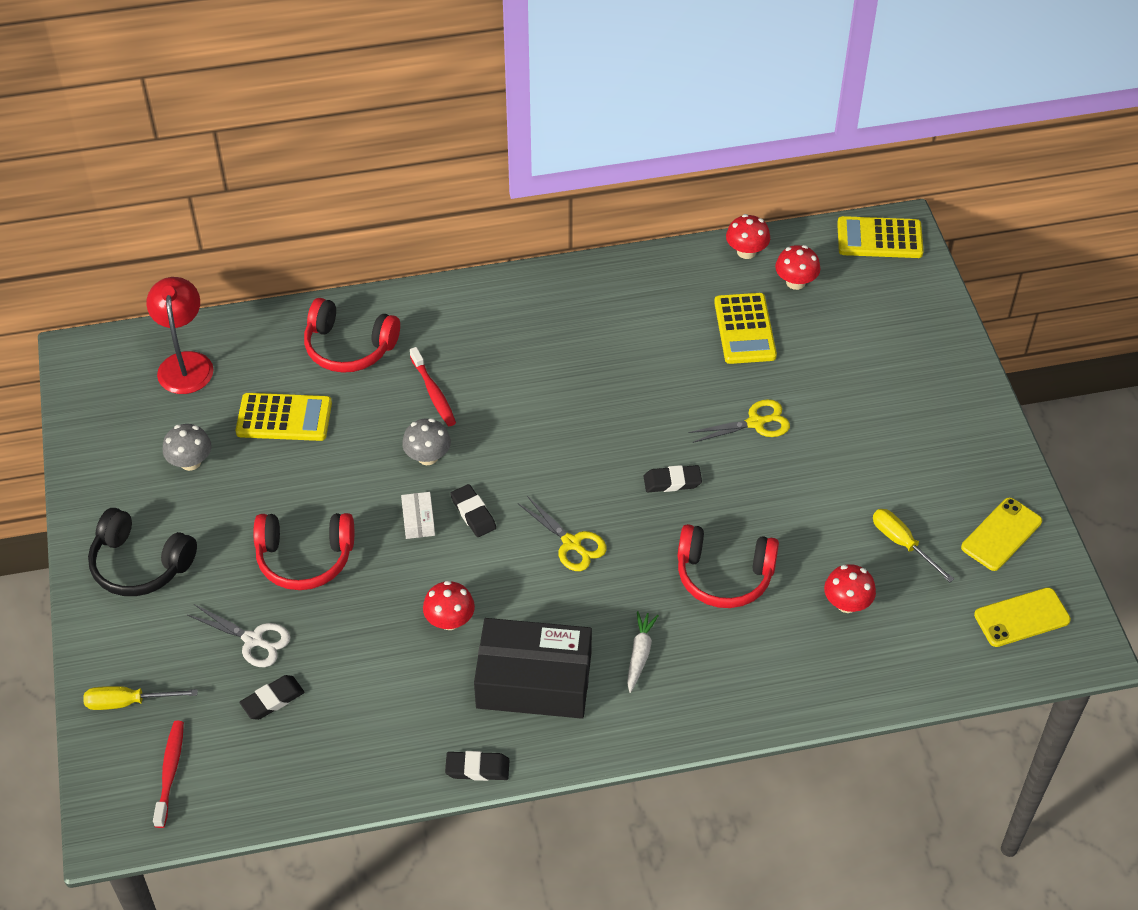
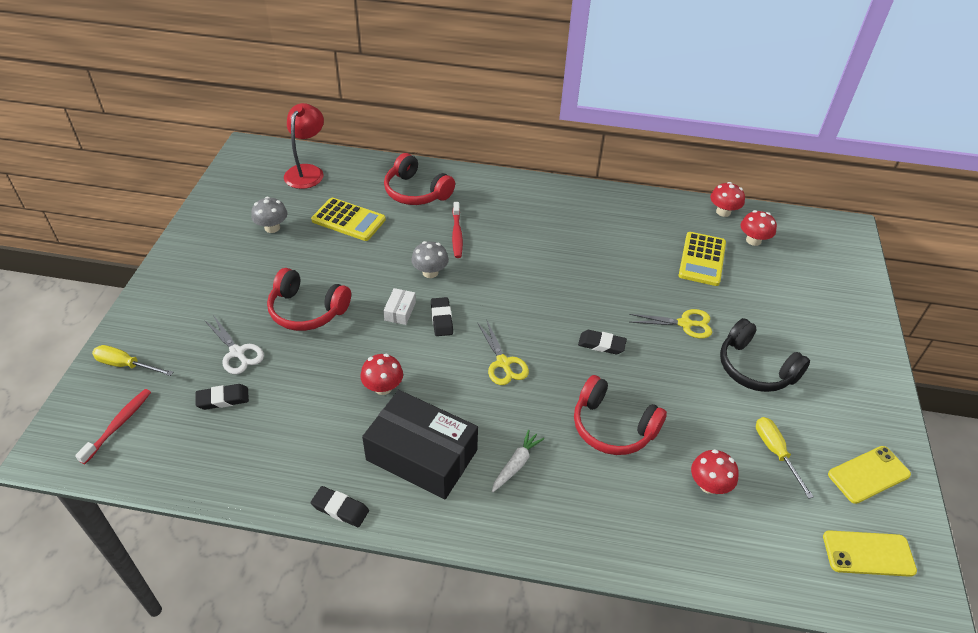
camera: 20 degrees right, 5 degrees down
black headphones [88,508,197,596] -> black headphones moved to [720,318,810,392]
yellow calculator [837,216,924,258] -> none

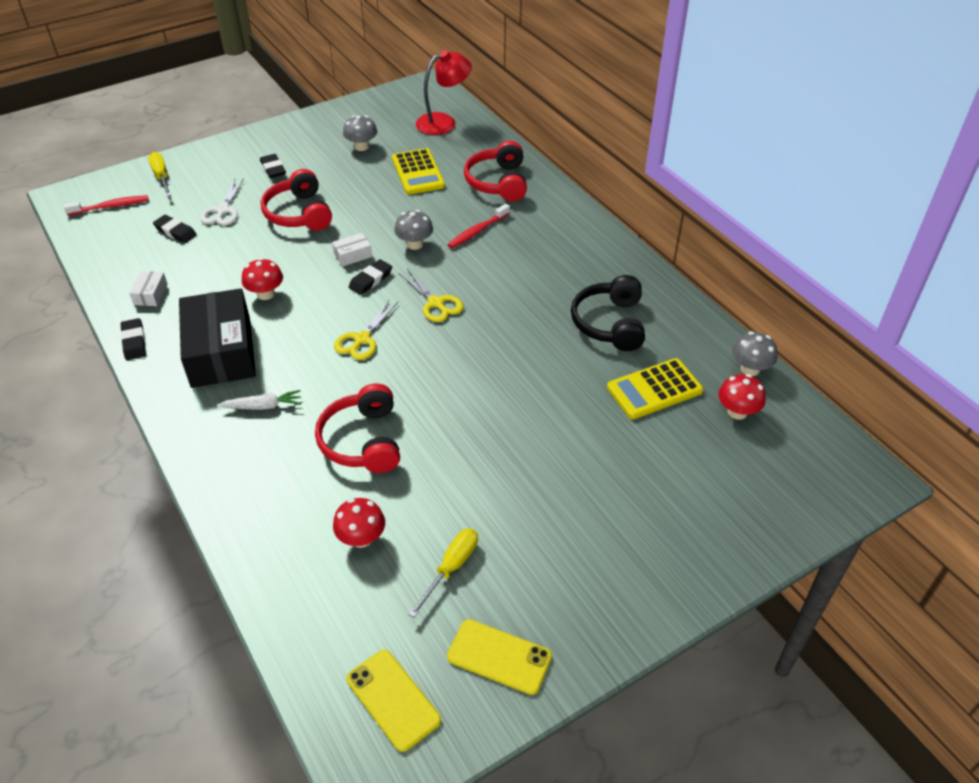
camera: 50 degrees right, 0 degrees up
black eraser [578,330,627,354] -> black eraser moved to [260,154,286,178]
yellow scissors [629,309,712,338] -> yellow scissors moved to [399,268,464,322]
red mushroom [710,182,745,217] -> grey mushroom [732,331,778,376]
black headphones [720,318,810,392] -> black headphones moved to [571,275,645,351]
none -> white box [129,271,167,306]

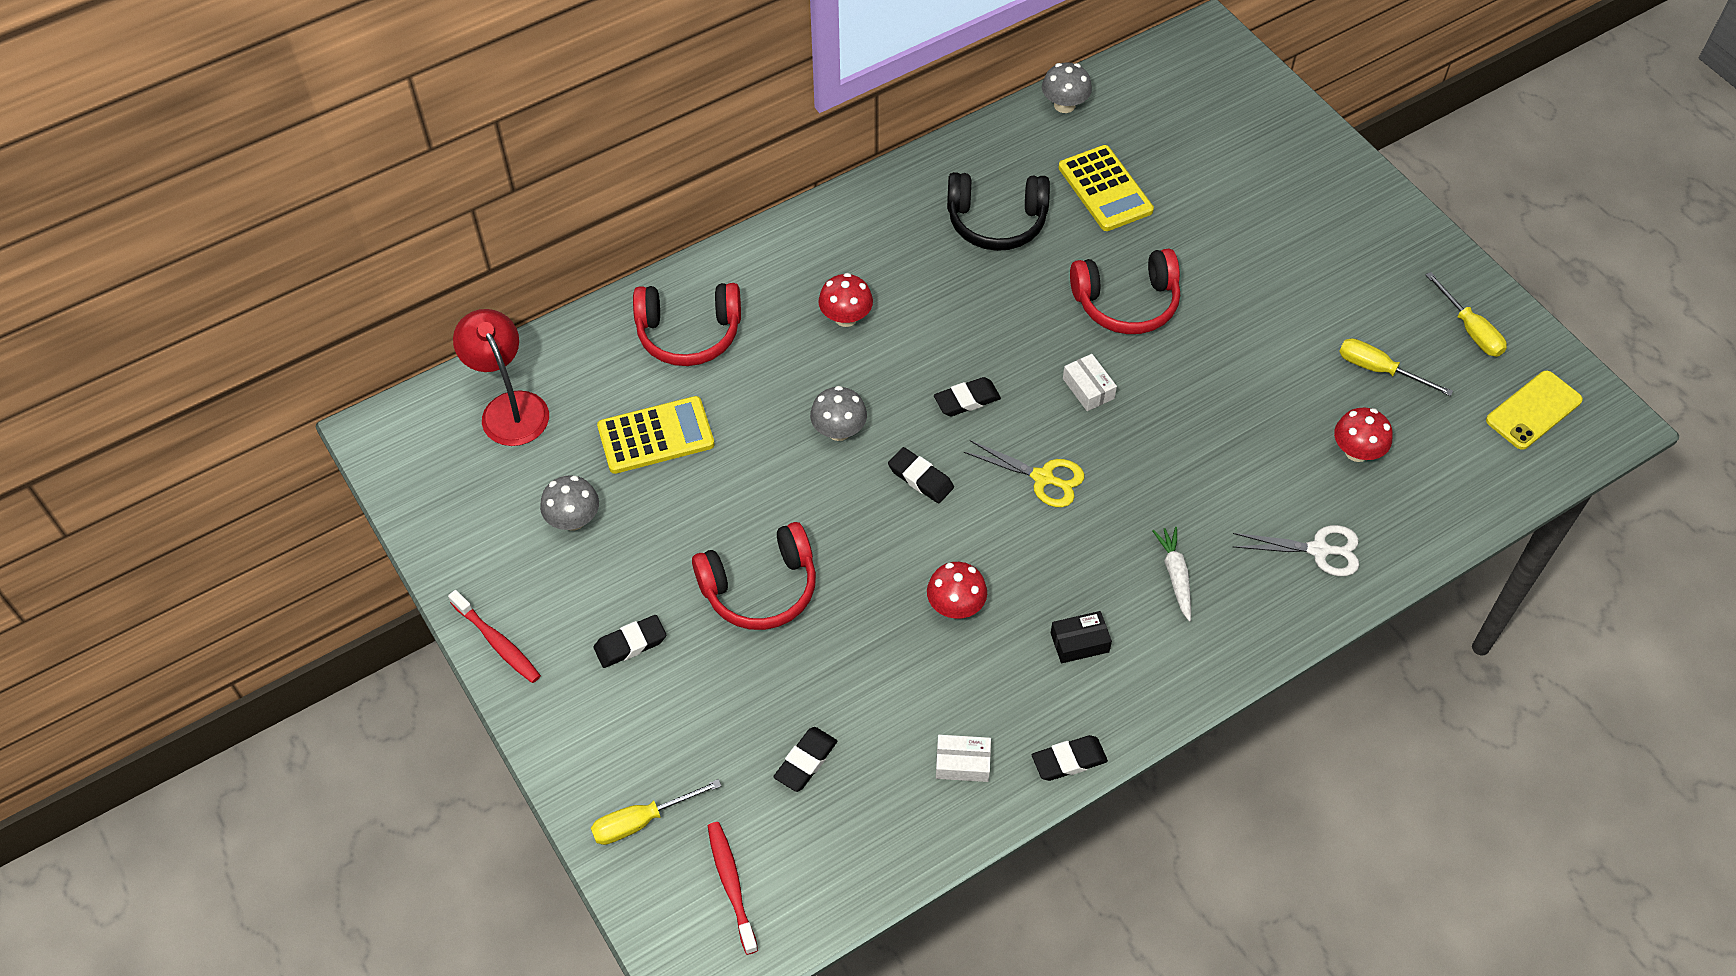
camera: 90 degrees left, 10 degrees up
black box [179,288,256,388] -> black box [1051,611,1112,663], size x0.41
white scissors [200,178,244,225] -> white scissors moved to [1233,525,1359,576]
red headphones [315,383,400,473] -> red headphones moved to [1070,249,1180,334]
white box [332,233,372,267] -> white box moved to [1063,354,1117,411]
yellow scissors [399,268,464,322] -> black eraser [934,377,1001,416]
yellow phone [447,619,552,695] -> yellow screwdriver [1426,272,1507,357]
red toothbrush [448,204,510,248] -> red toothbrush moved to [448,590,541,683]
red mushroom [718,374,766,420] -> red mushroom moved to [819,273,873,327]

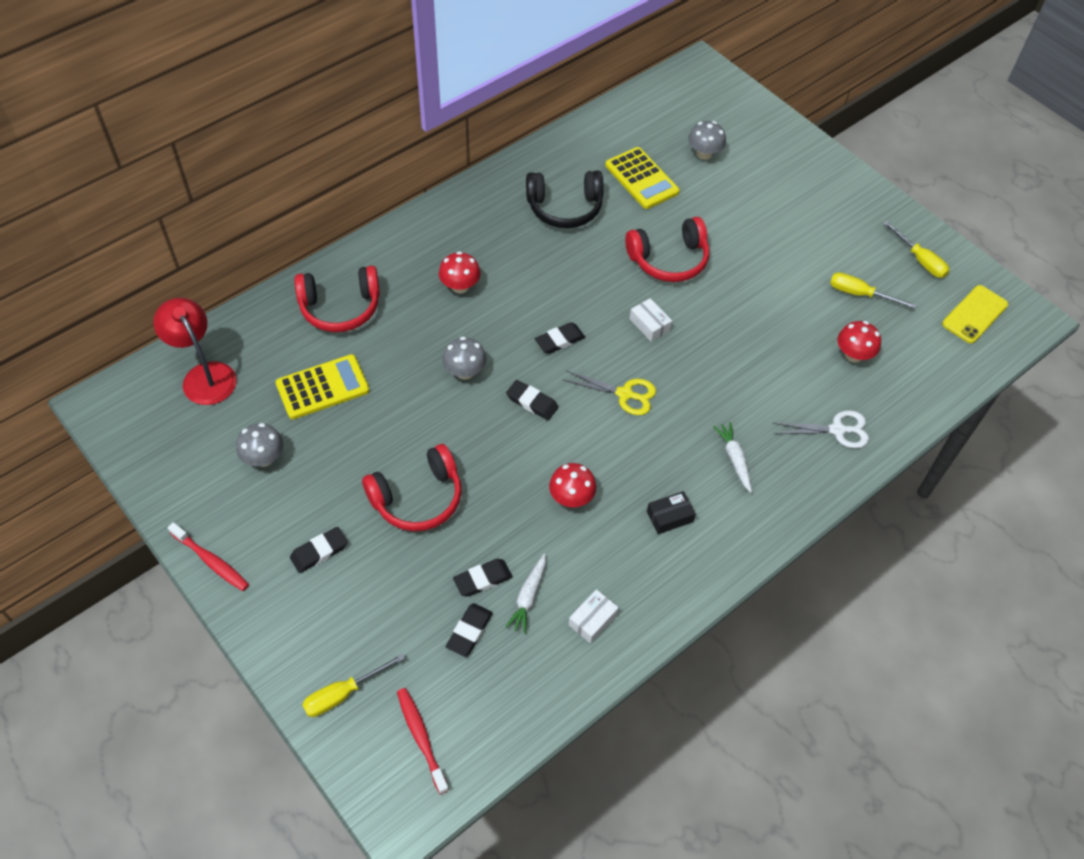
camera: 10 degrees left, 0 degrees up
white box [936,735,991,782] -> white box turned 45 degrees counterclockwise [568,589,619,644]
black eraser [1032,735,1108,781] -> black eraser moved to [453,559,512,597]
grey mushroom [1042,62,1092,113] -> grey mushroom moved to [688,121,726,160]
none -> white carrot [505,553,546,634]

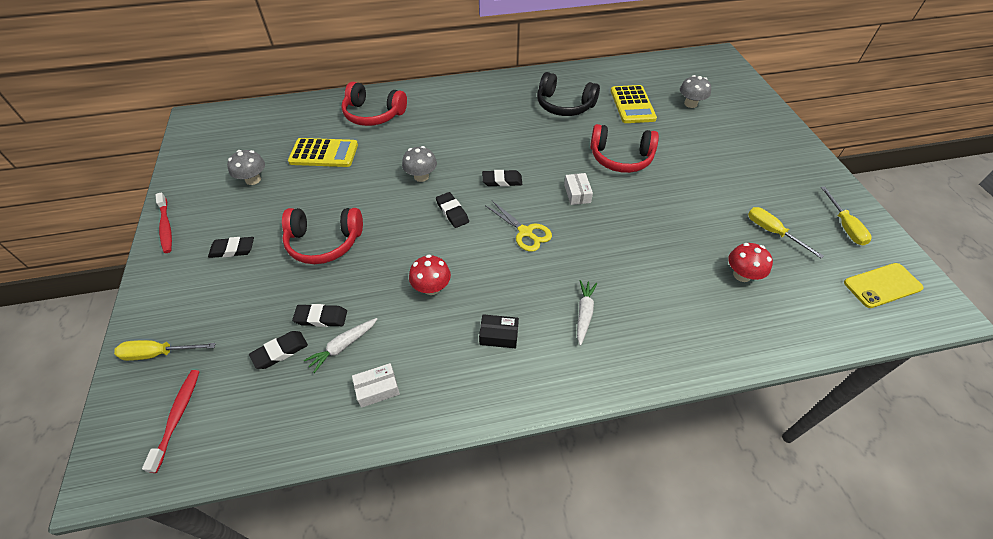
camera: 30 degrees right, 5 degrees down
red lamp [153,298,237,405] -> none
red mushroom [439,251,481,293] -> none
white scissors [773,410,869,448] -> none

